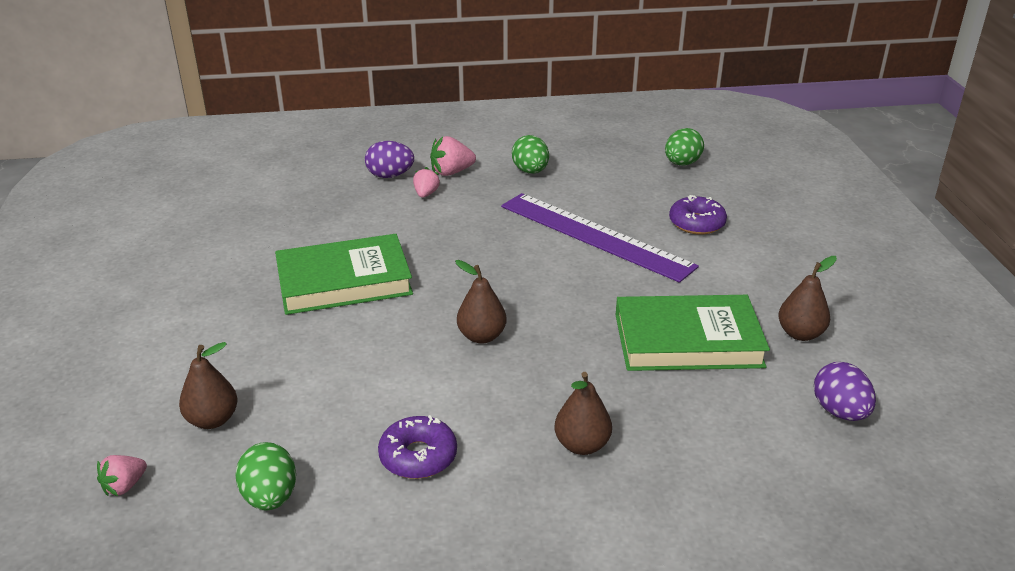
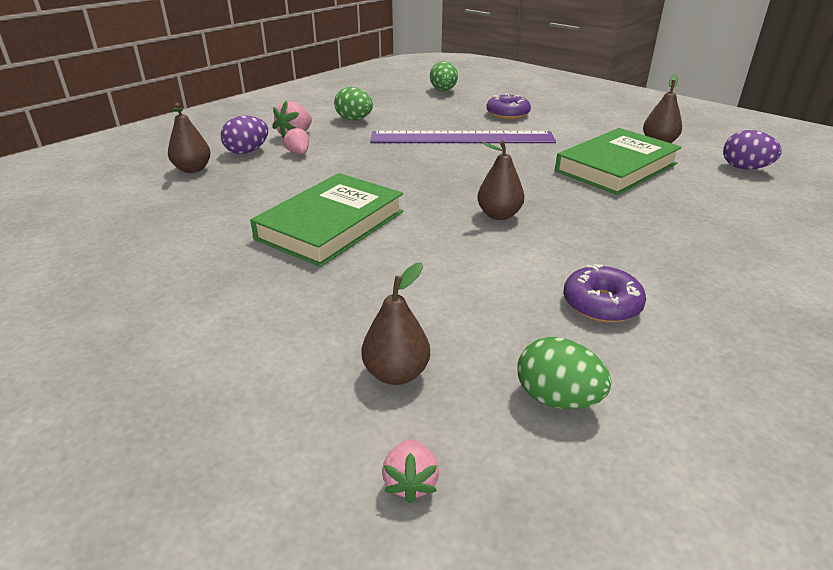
camera: 40 degrees left, 0 degrees up
brown pear [555,372,612,455] -> brown pear moved to [168,103,211,173]

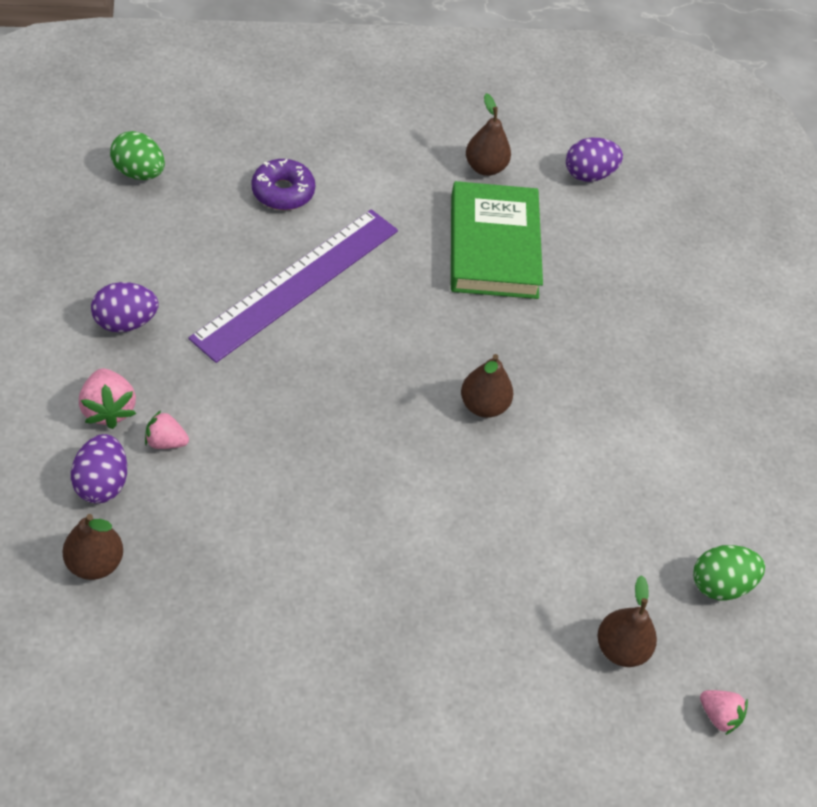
camera: 55 degrees left, 20 degrees up
green book [250,173,403,267] -> none
green egg [334,87,373,120] -> purple egg [91,282,158,332]
purple donut [563,264,646,323] -> none

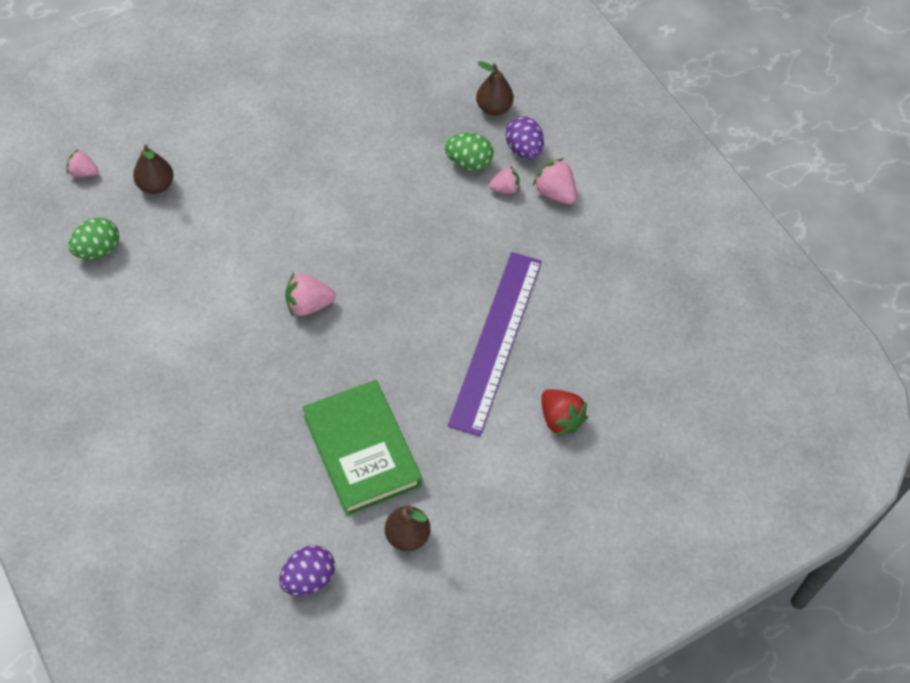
camera: 160 degrees right, 5 degrees up
purple egg [91,282,158,332] -> none
green egg [110,131,165,180] -> green egg moved to [445,133,494,171]
purple donut [251,159,315,210] -> red strawberry [541,389,588,437]
brown pear [461,354,513,418] -> pink strawberry [285,273,336,316]

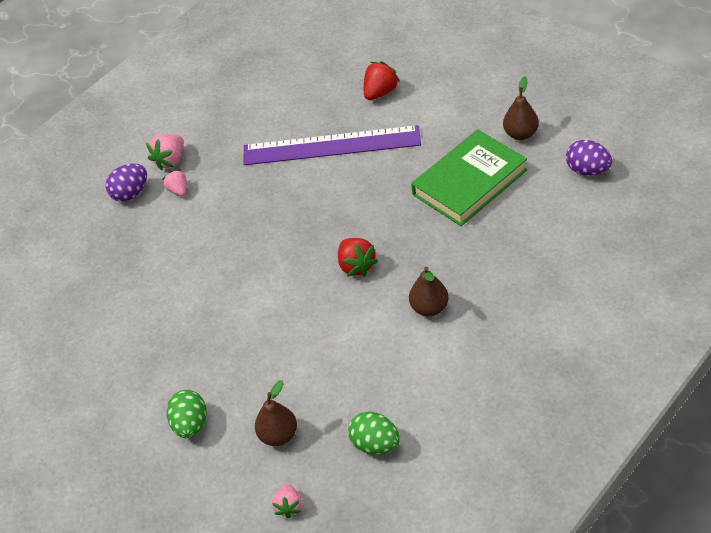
camera: 100 degrees left, 10 degrees down
pink strawberry [285,273,336,316] -> red strawberry [338,238,378,277]
green egg [445,133,494,171] -> green egg moved to [166,390,207,438]
brown pear [476,61,514,116] -> brown pear moved to [409,267,449,316]

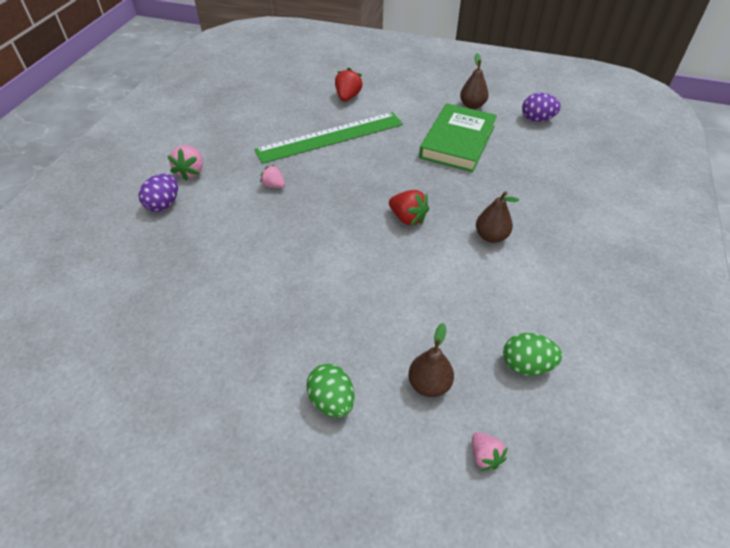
camera: 30 degrees left, 0 degrees up
pink strawberry [162,170,187,196] -> pink strawberry moved to [260,165,285,188]
purple ruler [243,125,421,165] -> green ruler [255,112,403,164]

